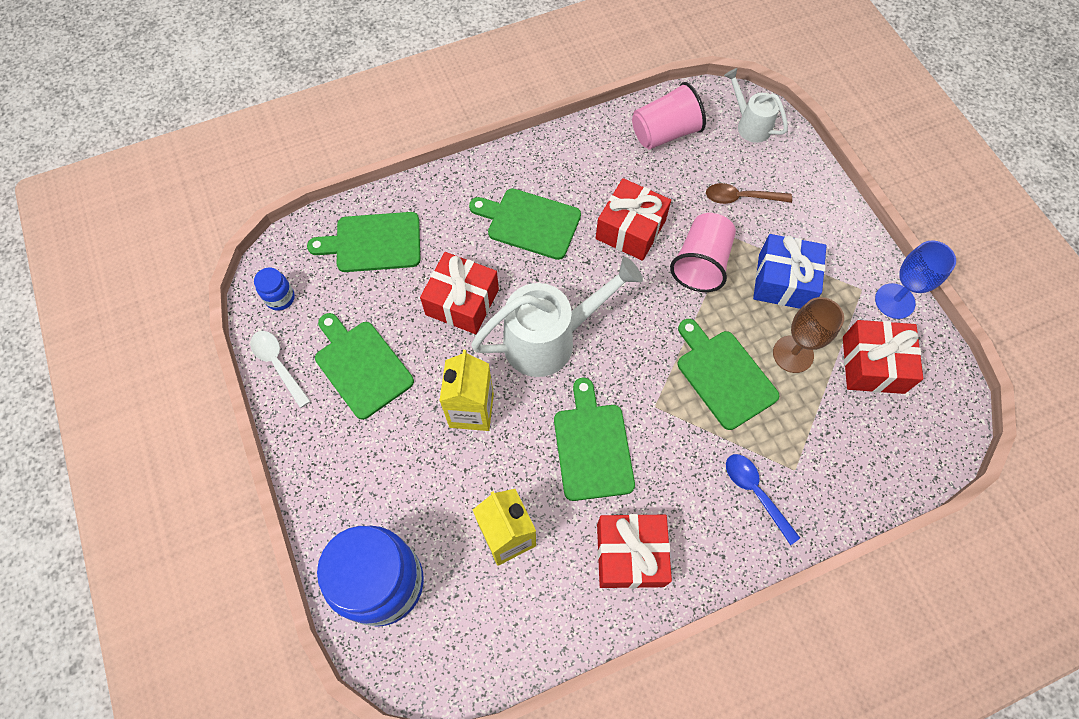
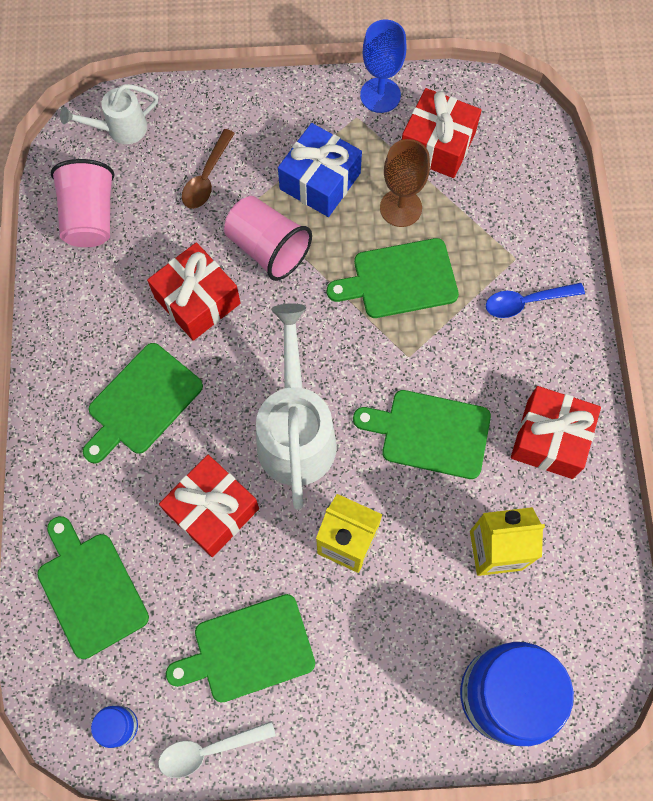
camera: 70 degrees left, 5 degrees up
green cutting board [307,212,420,272] -> green cutting board turned 135 degrees clockwise [37,516,149,659]

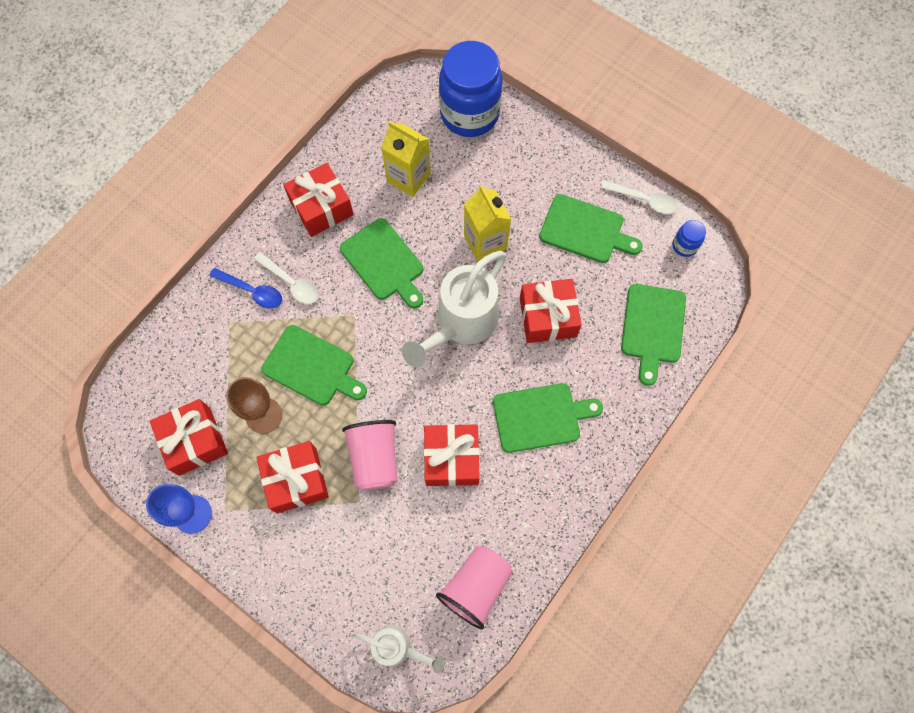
camera: 140 degrees left, 0 degrees up
brown spoon [182,129,235,209] -> none
blue gift [278,123,362,217] -> red gift [257,441,329,513]
none -> white spoon [254,252,318,304]

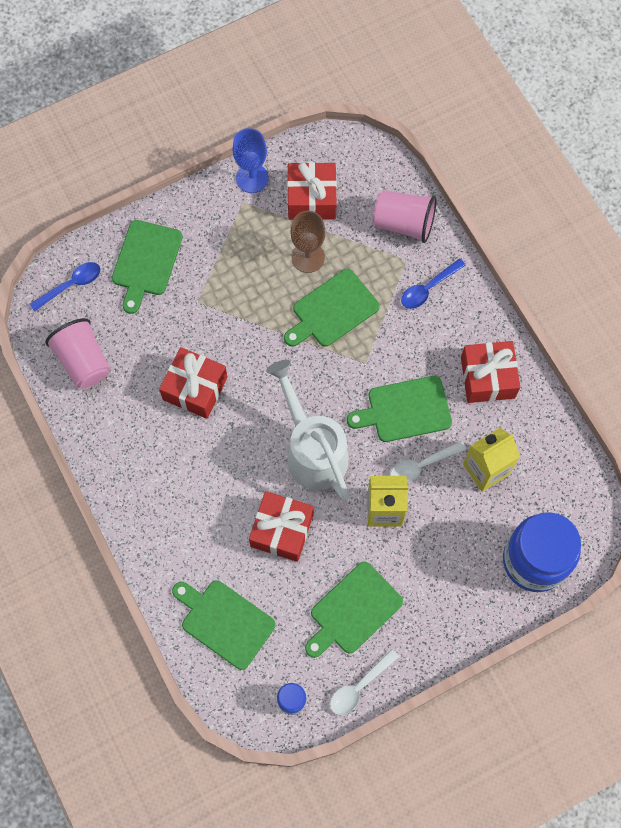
camera: 115 degrees right, 0 degrees up
white spoon [254,252,318,304] -> white spoon moved to [390,441,466,483]
red gift [257,441,329,513] -> none
pink cup [342,420,398,490] -> pink cup moved to [373,190,437,243]
white watering can [354,626,445,674] -> blue spoon [30,262,100,312]
green cutting board [493,383,603,453] -> green cutting board moved to [112,220,183,314]

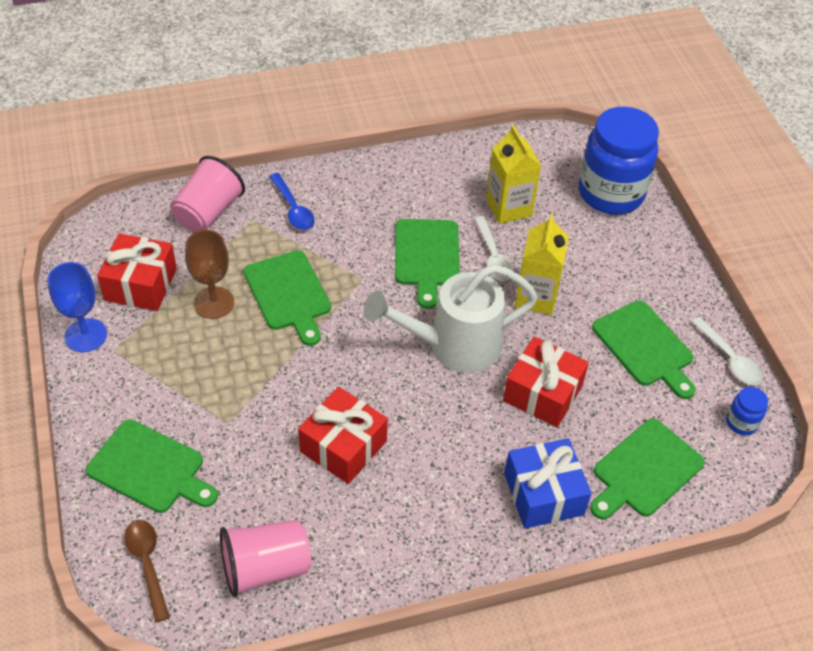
camera: 80 degrees left, 20 degrees down
blue spoon [30,262,100,312] -> brown spoon [124,520,170,622]
red gift [461,341,520,403] -> none
none -> blue gift [504,438,592,529]

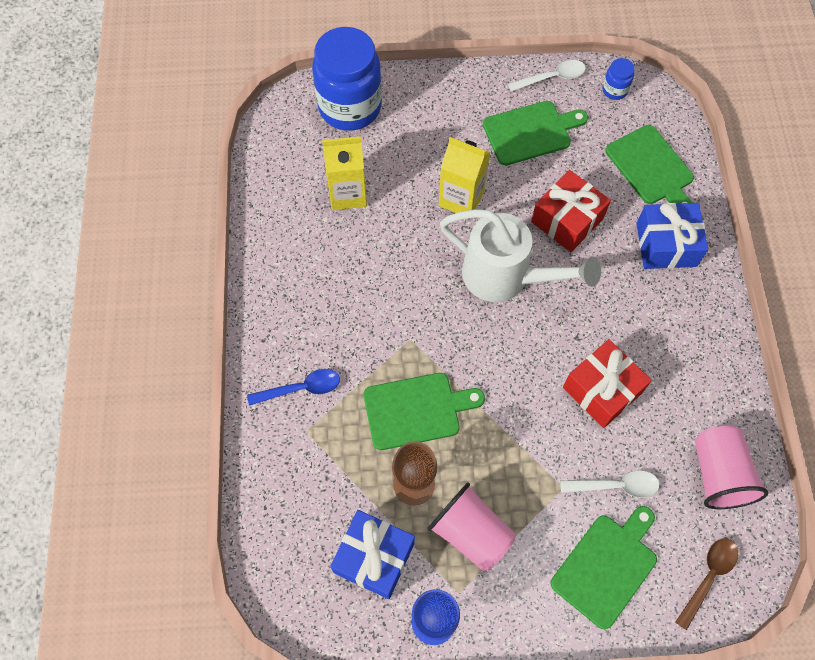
camera: 75 degrees left, 15 degrees up
red gift [97,233,177,311] -> blue gift [330,510,415,599]
brown spoon [124,520,170,622] -> brown spoon turned 135 degrees clockwise [675,538,738,630]
pink cup [170,156,245,232] -> pink cup moved to [427,482,516,571]
white watering can [364,264,538,373] -> white watering can turned 60 degrees counterclockwise [440,209,601,302]
green cutting board [395,219,460,309] -> none
white spoon [474,216,513,281] -> white spoon moved to [560,470,660,498]

